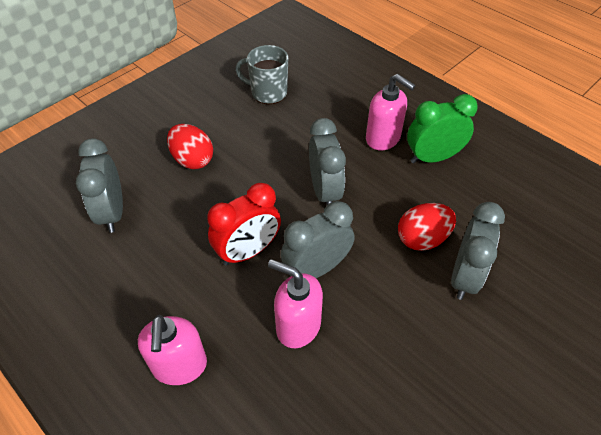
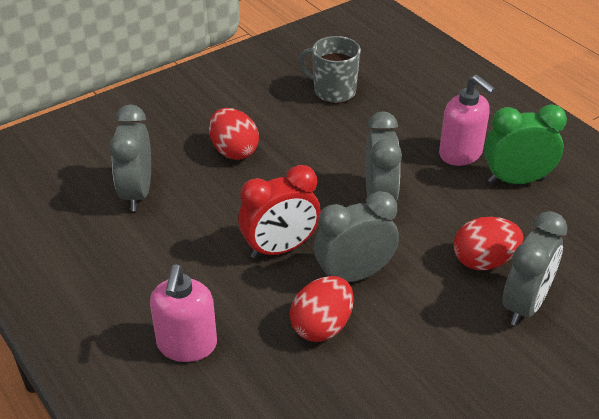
camera: 10 degrees right, 10 degrees down
pink soap dispenser [268,259,323,348] -> red egg [290,276,354,342]

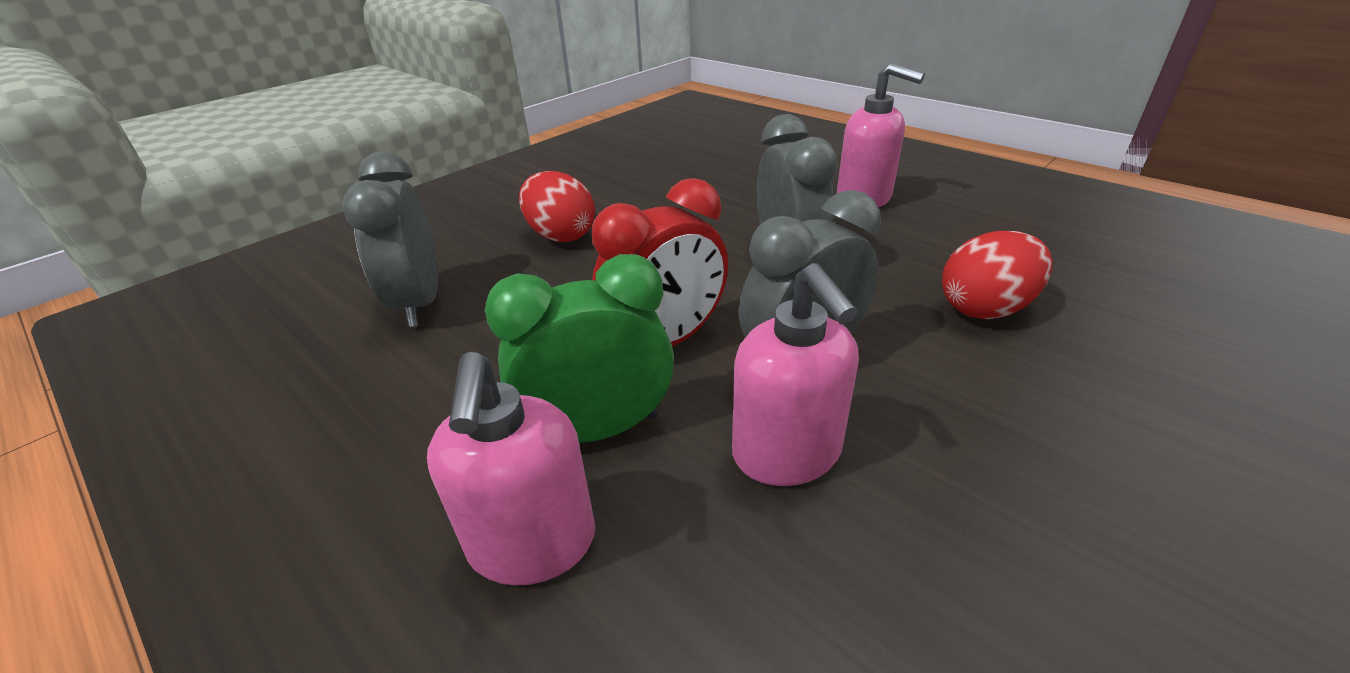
camera: 10 degrees left, 5 degrees down
red egg [290,276,354,342] -> pink soap dispenser [732,263,859,486]
grey mug [298,36,361,104] -> none
green clock [484,105,567,184] -> green clock moved to [485,254,674,443]
grey clock [503,211,567,326] -> none

